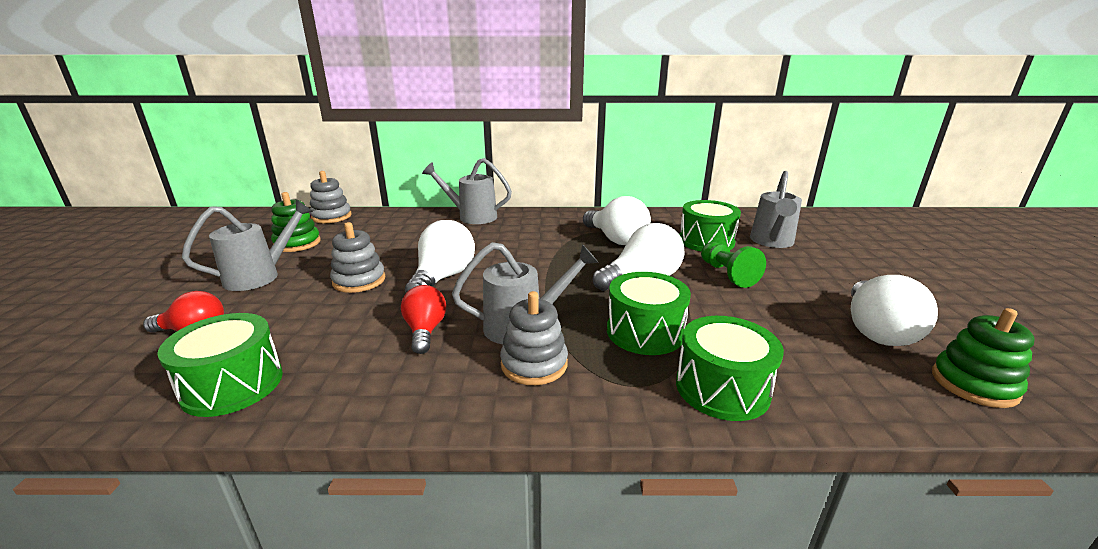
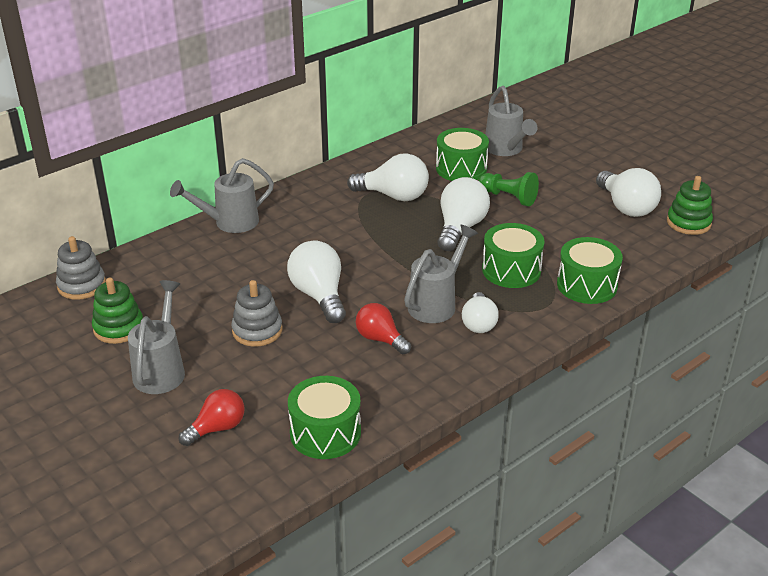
camera: 40 degrees left, 10 degrees up
grey stacking toy [500,291,568,385] -> white light bulb [462,292,499,333]

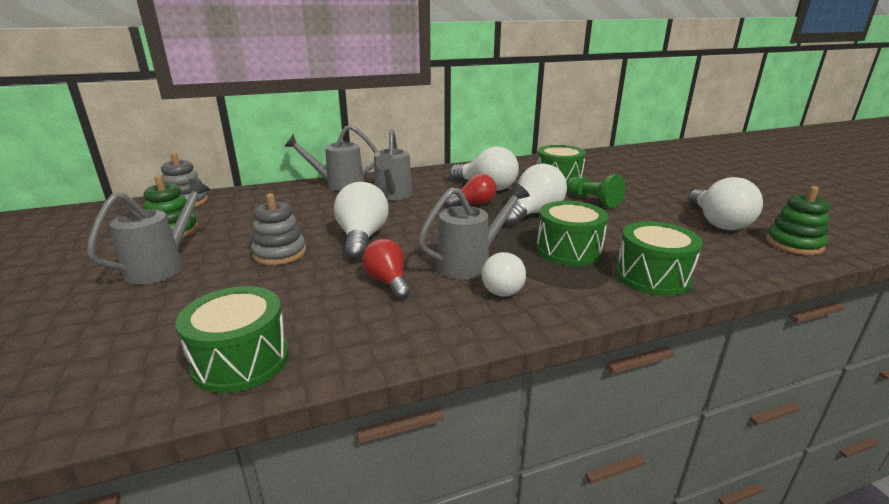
camera: 20 degrees right, 10 degrees down
red light bulb [179,389,244,446] -> red light bulb moved to [444,174,496,207]
grey watering can [485,86,537,156] -> grey watering can moved to [374,129,413,201]

